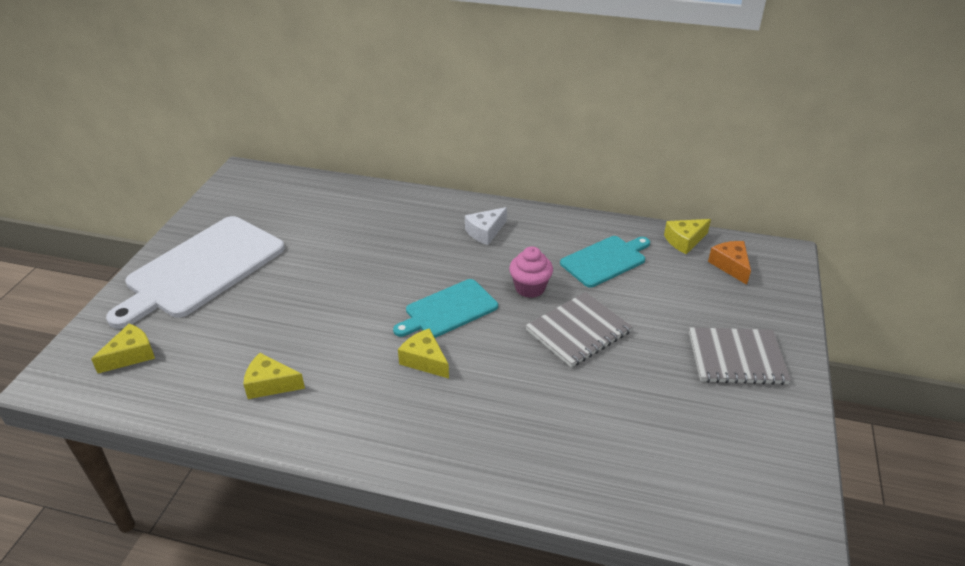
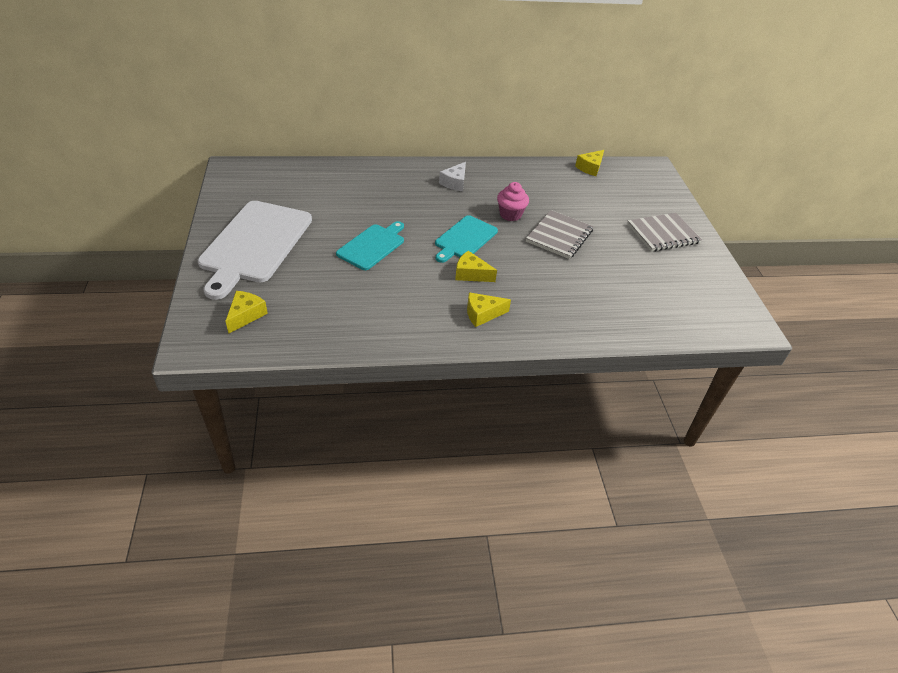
camera: 25 degrees left, 5 degrees up
yellow cheese [243,353,305,399] -> yellow cheese moved to [467,292,511,327]
turquoise cutting board [560,236,650,288] -> turquoise cutting board moved to [336,221,404,270]
orange cheese [708,241,751,285] -> none

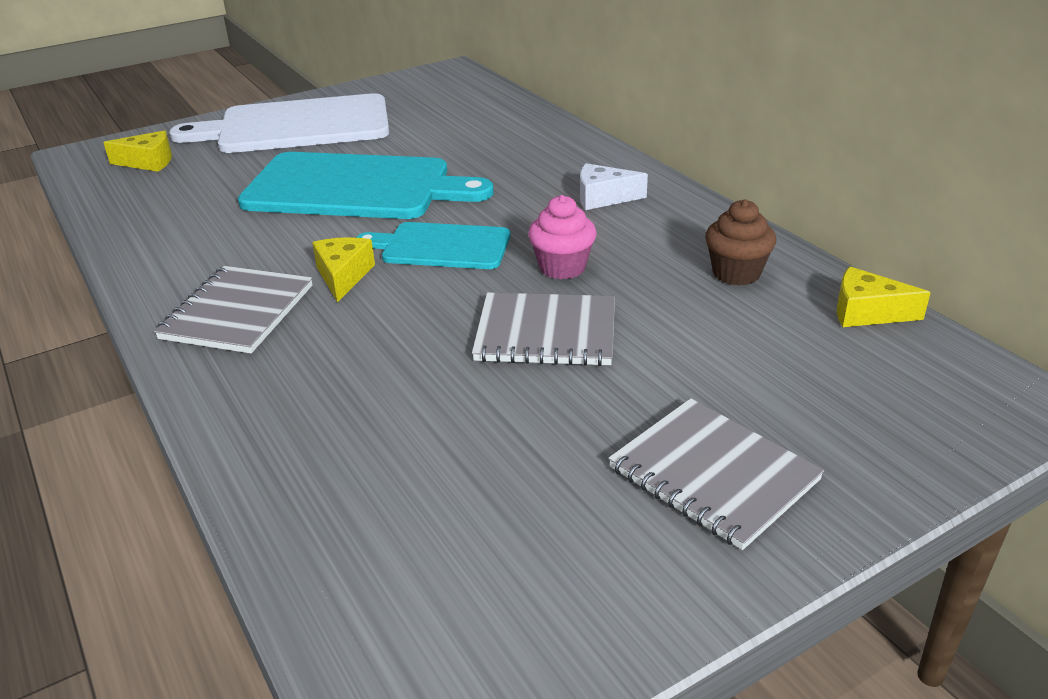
camera: 70 degrees right, 10 degrees down
turquoise cutting board [336,221,404,270] -> turquoise cutting board [238,152,493,219], size x1.78
yellow cheese [467,292,511,327] -> grey notebook [154,266,312,353]
none -> brown cupcake [705,199,776,286]

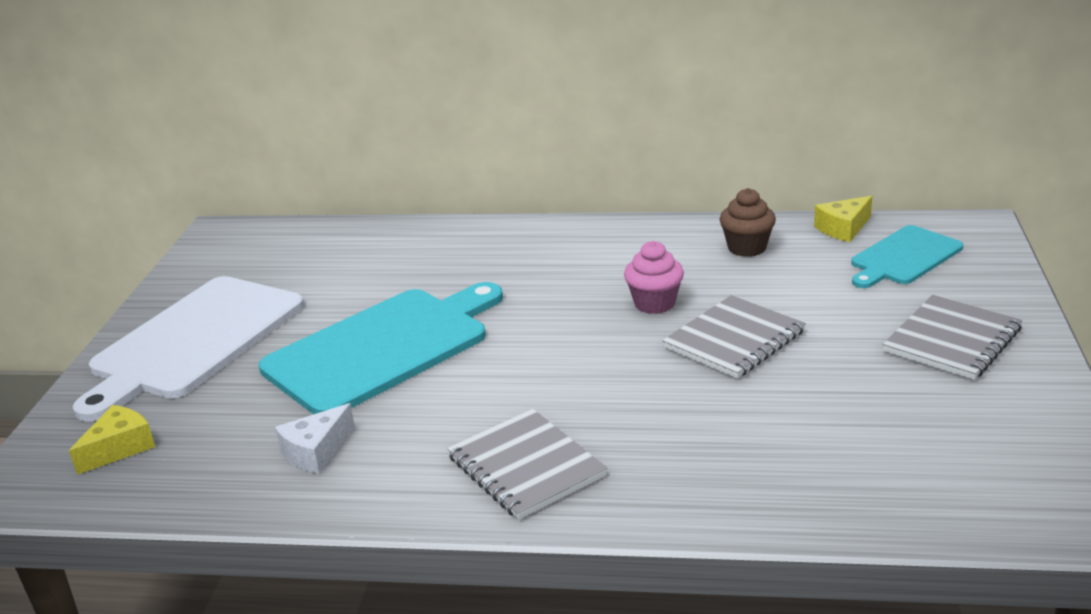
camera: 50 degrees left, 5 degrees down
yellow cheese [312,237,375,303] -> none
turquoise cutting board [356,222,511,269] -> turquoise cutting board moved to [851,225,963,288]
white cheese [580,163,648,210] -> white cheese moved to [275,403,355,474]
grey notebook [608,398,824,550] -> grey notebook turned 45 degrees counterclockwise [883,295,1022,380]

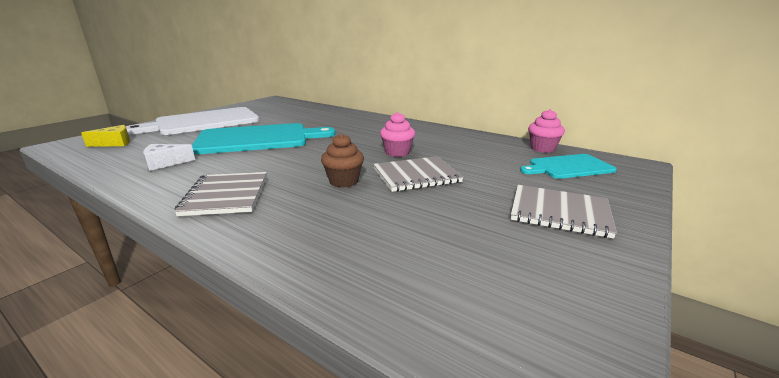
camera: 25 degrees right, 5 degrees down
brown cupcake [719,188,776,257] -> brown cupcake moved to [321,133,364,188]
yellow cheese [814,196,872,242] -> pink cupcake [528,109,565,153]
grey notebook [883,295,1022,380] -> grey notebook turned 45 degrees clockwise [511,185,617,239]

